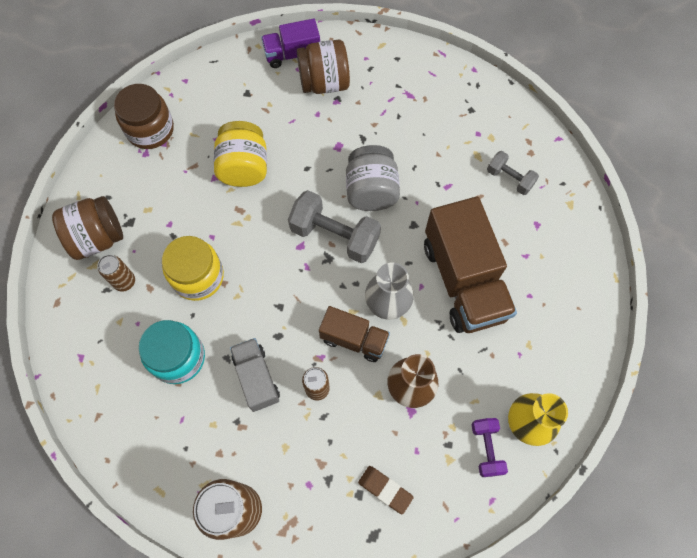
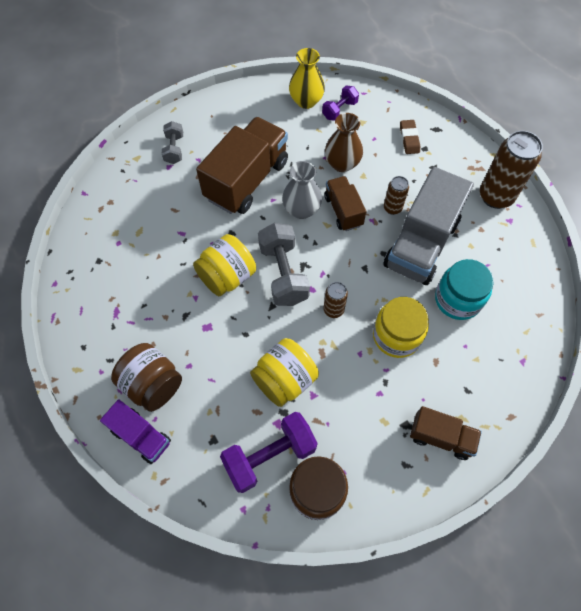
camera: 130 degrees left, 5 degrees down
brown jar [52,196,123,260] -> brown truck [410,406,482,460]
brown can [98,255,135,292] -> brown can moved to [323,282,348,318]
grey truck [230,338,280,412] -> grey truck [383,167,474,285], size x1.85
grey jar [346,145,400,211] -> yellow jar [193,234,256,296]
grey dumbbell [487,151,539,195] -> grey dumbbell moved to [162,121,183,164]
none -> purple dumbbell [220,412,318,493]

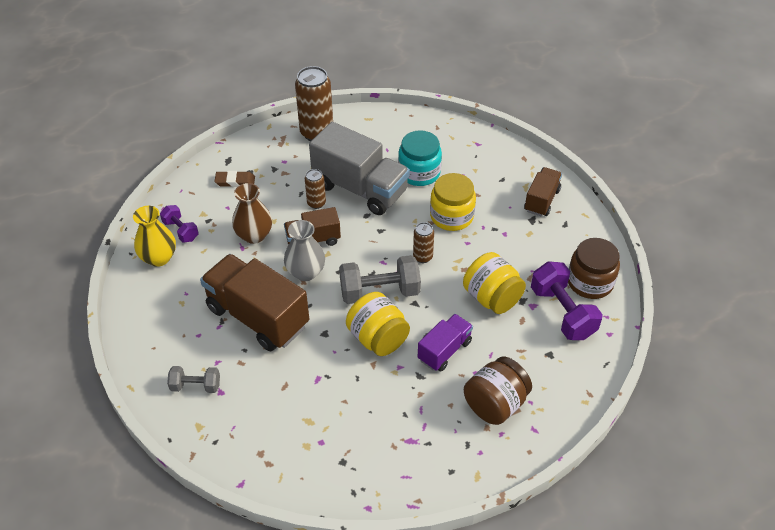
camera: 85 degrees left, 15 degrees down
purple truck [100,399,171,464] -> purple truck moved to [418,314,473,372]

